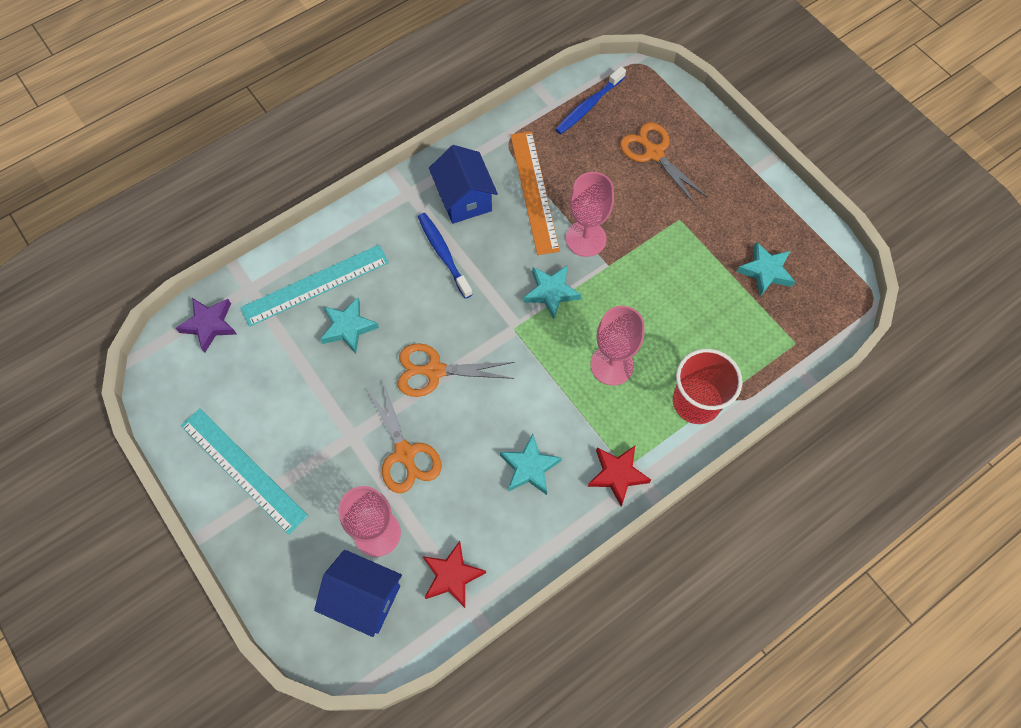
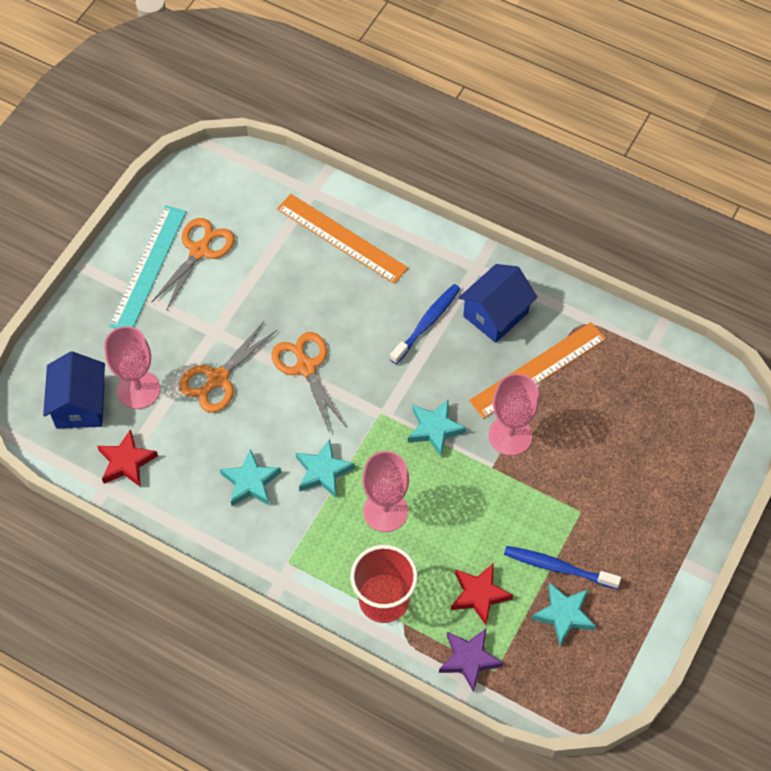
camera: 65 degrees right, 5 degrees down
purple star [176,298,237,353] -> purple star moved to [439,629,503,692]
turquoise ruler [240,245,389,327] -> orange ruler [277,194,408,284]
turquoise star [320,297,379,354] -> turquoise star moved to [296,439,355,497]
blue toothbrush [555,67,626,134] -> blue toothbrush moved to [504,546,621,589]
red star [588,446,651,506] -> red star moved to [451,563,513,626]
orange scissors [620,122,708,205] -> orange scissors moved to [151,218,235,311]

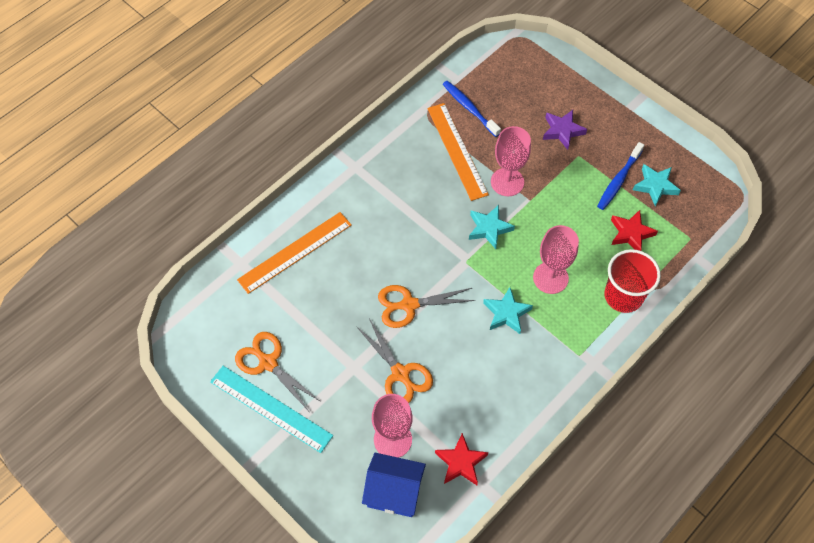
camera: 75 degrees left, 0 degrees up
turquoise star [220,449,281,506] -> none
blue toothbrush [390,284,460,364] -> blue toothbrush moved to [443,81,501,137]
purple star [439,629,503,692] -> purple star moved to [543,110,587,150]
blue house [459,264,537,343] -> none

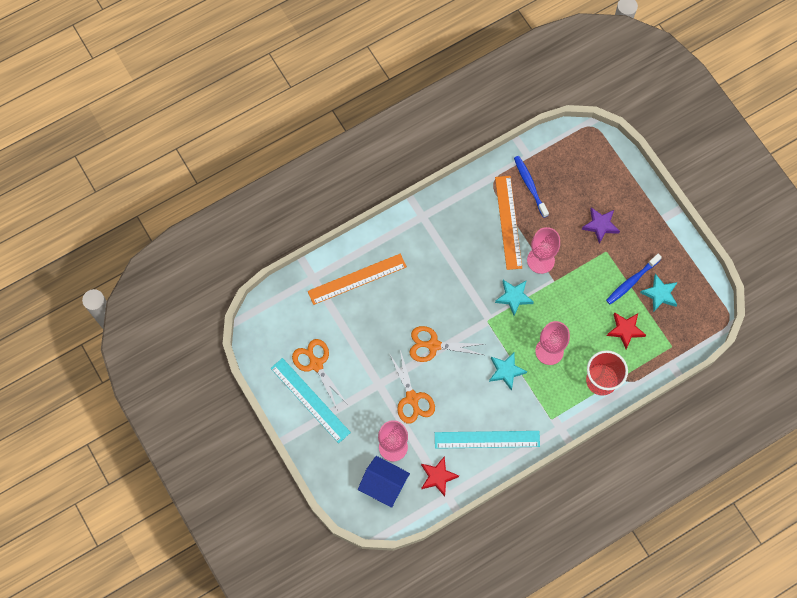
camera: 15 degrees right, 10 degrees up
none -> turquoise ruler [435,431,540,449]

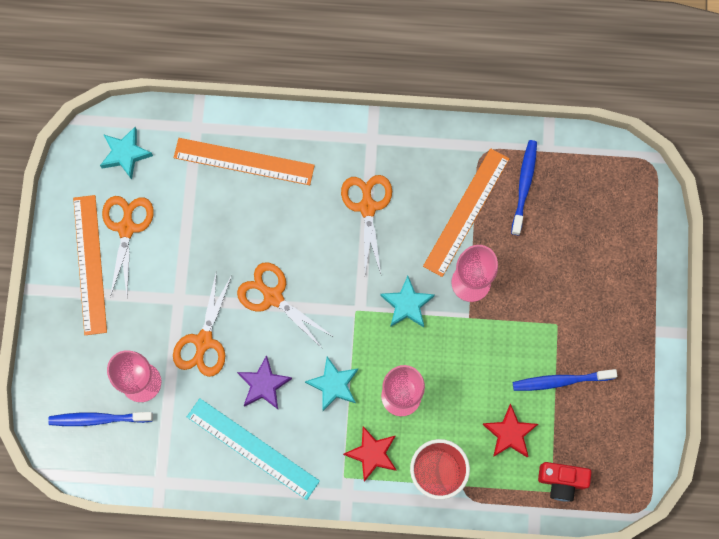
camera: 35 degrees right, 5 degrees up
turquoise ruler [270,358,351,443] -> orange ruler [73,195,107,335]
blue house [358,456,410,508] -> blue toothbrush [48,412,153,426]
red star [421,456,459,496] -> red star moved to [343,426,396,482]
purple star [582,207,620,244] -> purple star moved to [237,355,292,409]
turquoise star [640,274,678,312] -> turquoise star moved to [100,127,153,180]
none -> orange scissors [341,175,392,274]
none -> red camera [538,462,591,502]

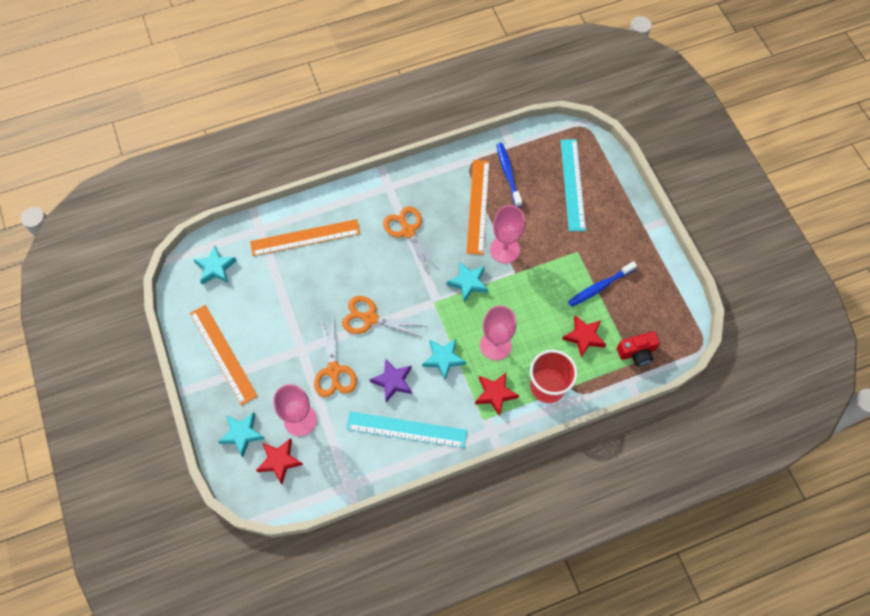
camera: 25 degrees left, 10 degrees down
blue toothbrush [48,412,153,426] -> red star [256,438,303,484]
orange scissors [102,196,154,297] -> none
none -> turquoise star [218,412,265,457]
none -> turquoise ruler [561,139,586,231]

